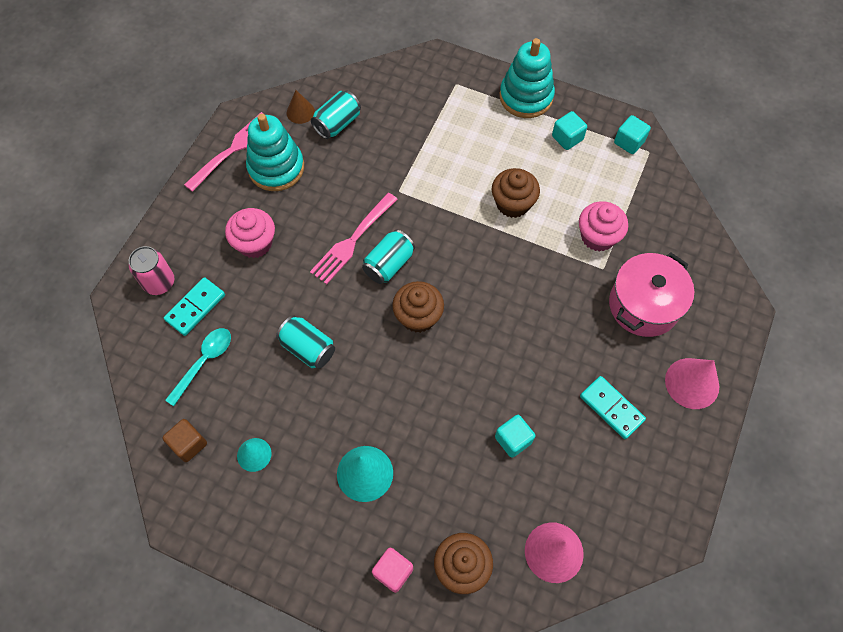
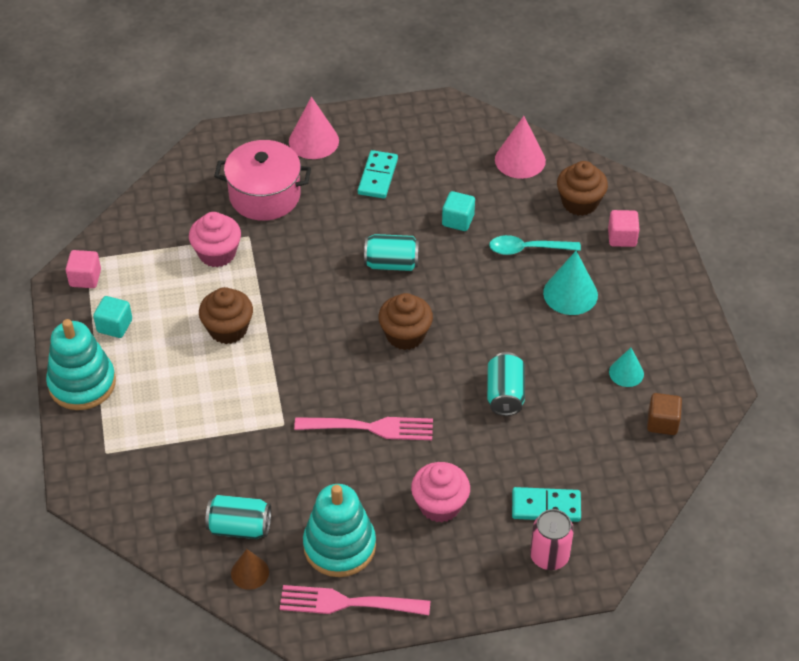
camera: 125 degrees left, 15 degrees down
turquoise spoon [165,328,231,406] -> turquoise spoon moved to [489,235,581,255]
turquoise can [362,229,415,284] -> turquoise can moved to [364,234,419,271]
turquoise cube [614,115,651,154] -> pink cube [66,250,101,288]

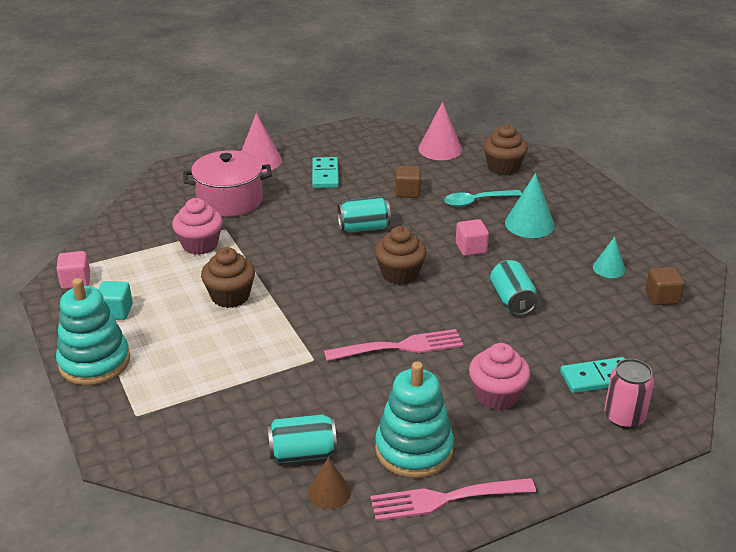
camera: 15 degrees left, 15 degrees down
turquoise cube [442,191,475,231] -> brown cube [395,166,421,198]
pink cube [608,210,640,247] -> pink cube moved to [456,219,489,256]

